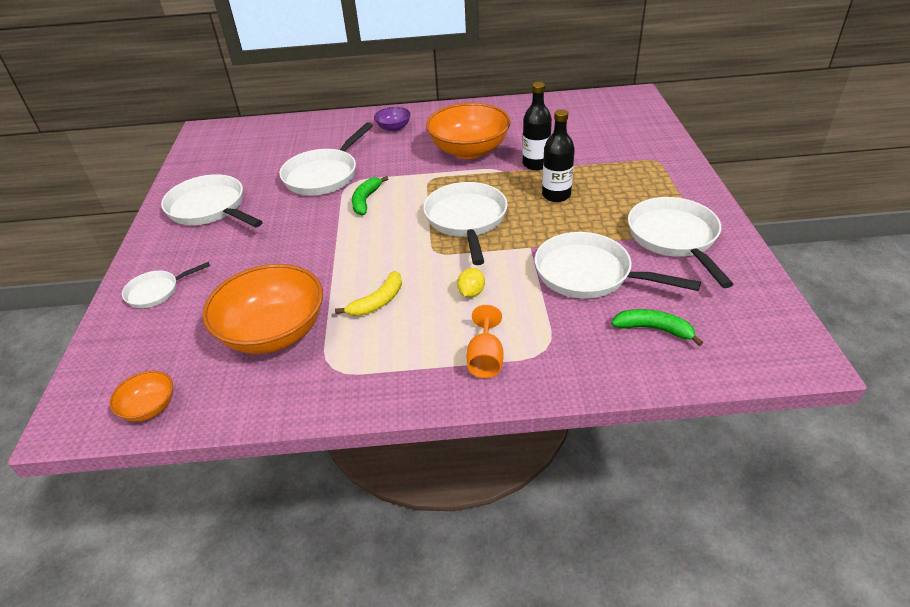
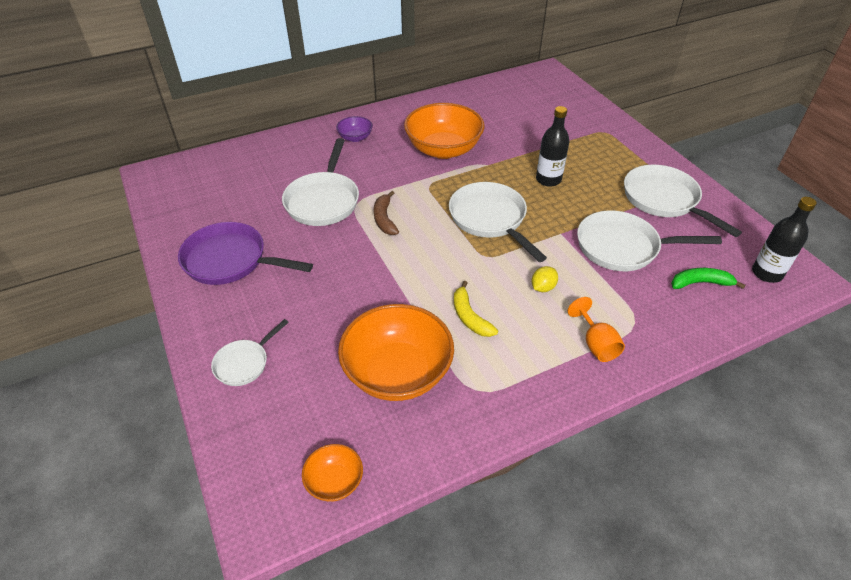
camera: 25 degrees left, 5 degrees up
white pan [161,174,263,228] -> purple pan [178,222,313,285]
yellow banana [335,271,402,316] -> yellow banana turned 135 degrees clockwise [454,281,498,337]
green banana [352,176,388,215] -> brown banana [374,191,399,235]
yellow lemon [457,268,485,298] -> yellow lemon turned 45 degrees clockwise [532,266,558,292]
black bottle [523,82,552,170] -> black bottle moved to [752,197,817,283]

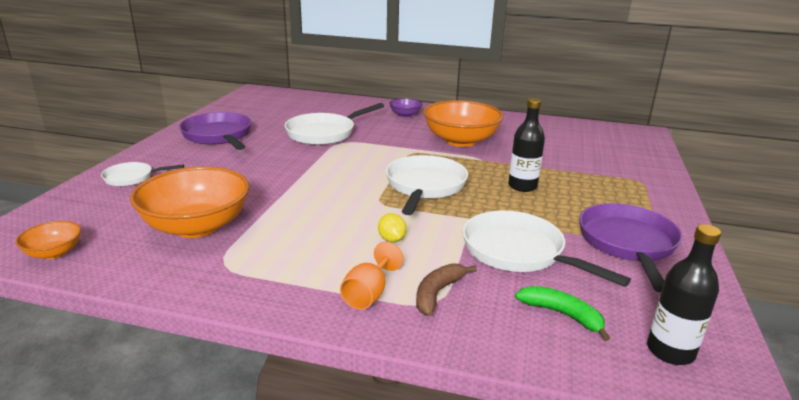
camera: 40 degrees right, 20 degrees down
brown banana [374,191,399,235] -> brown banana moved to [416,263,477,316]
yellow banana [454,281,498,337] -> none
yellow lemon [532,266,558,292] -> yellow lemon turned 75 degrees clockwise [378,213,407,243]
white pan [624,165,742,237] -> purple pan [579,203,682,293]

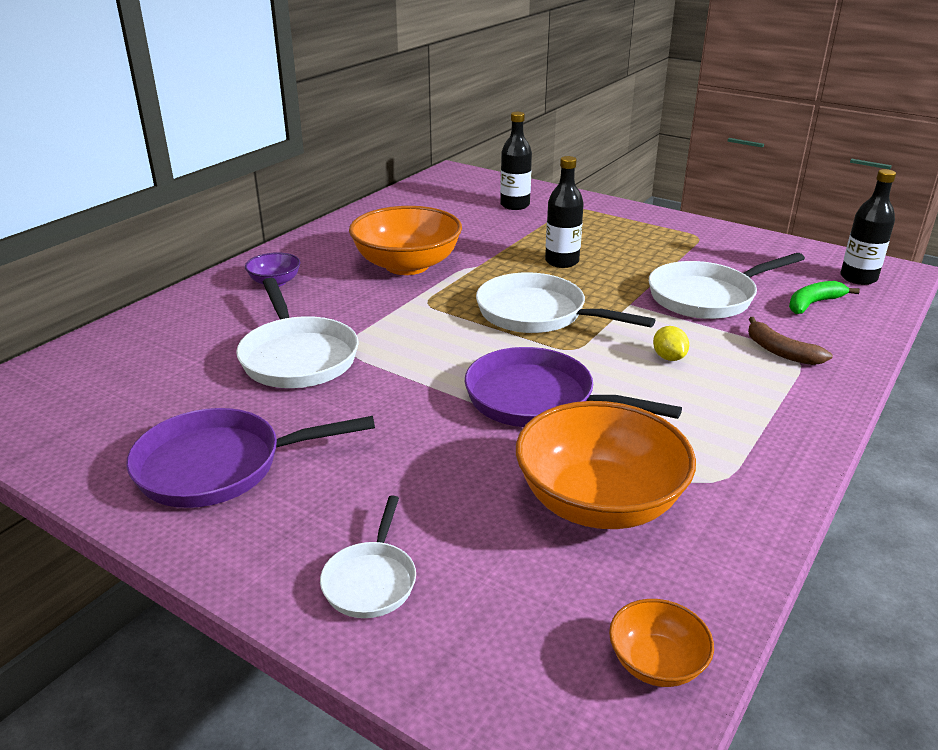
camera: 70 degrees left, 5 degrees up
orange goblet [340,242,403,310] -> none
yellow lemon [378,213,407,243] -> yellow lemon turned 75 degrees clockwise [653,326,689,361]
purple pan [579,203,682,293] -> purple pan moved to [465,347,682,427]
none -> black bottle [500,112,532,210]

